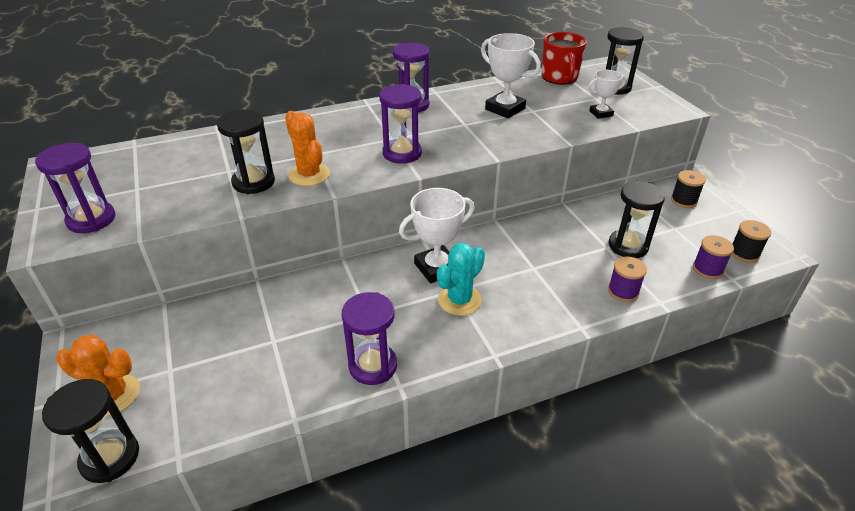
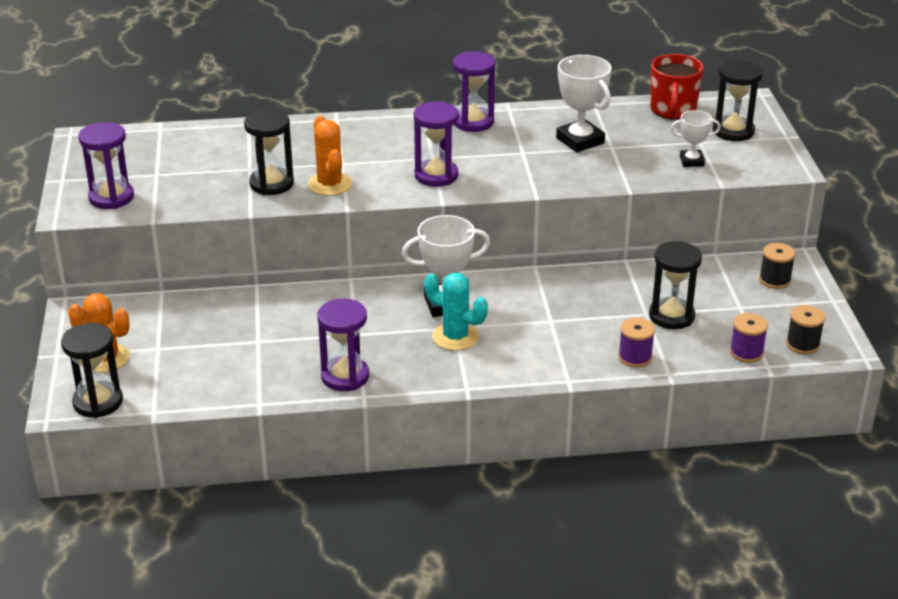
camera: 15 degrees right, 5 degrees down
turquoise cactus [437,243,485,316] -> turquoise cactus turned 60 degrees clockwise [424,273,488,351]

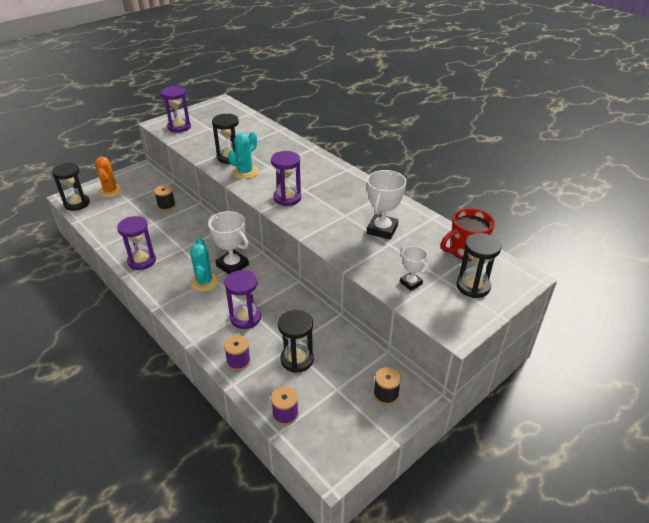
camera: 55 degrees right, 5 degrees up
orange cactus [308,116,352,196] -> turquoise cactus [228,132,259,179]
purple hourglass [453,51,495,132] -> purple hourglass moved to [224,270,261,329]
black spool [786,305,825,354] -> black spool moved to [154,185,176,211]

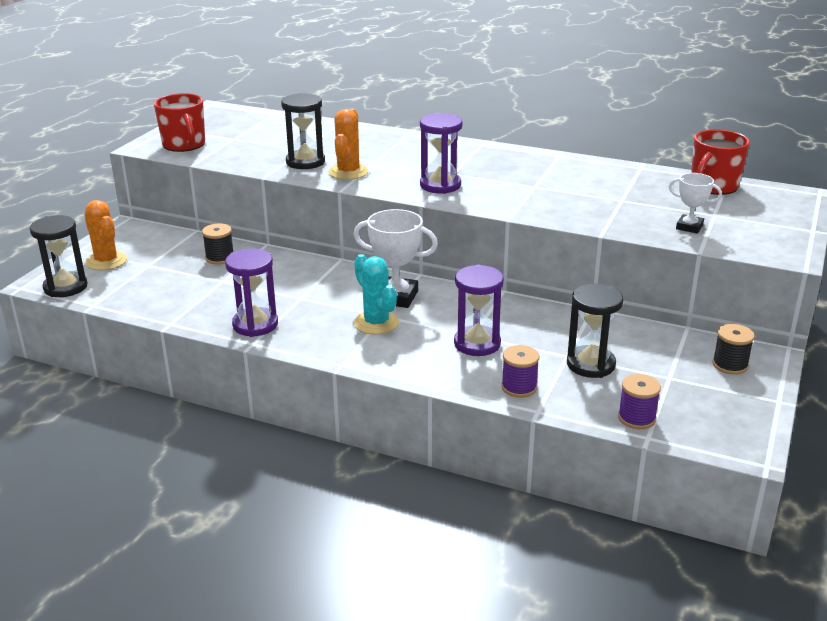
camera: 25 degrees left, 10 degrees down
purple hourglass [161,86,191,133] -> red mug [154,93,205,152]
turquoise cactus [228,132,259,179] -> orange cactus [328,109,369,180]
white trophy [367,170,406,240] -> none
black hourglass [456,233,501,298] -> none

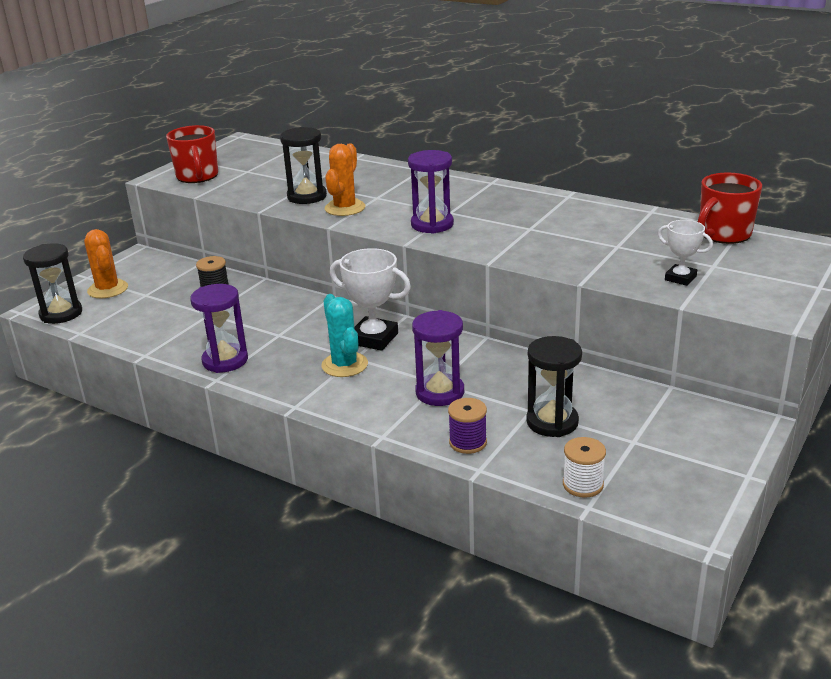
camera: 10 degrees right, 0 degrees up
purple spool [618,374,661,429] -> white spool [563,437,606,498]
black spool [712,324,755,375] -> none

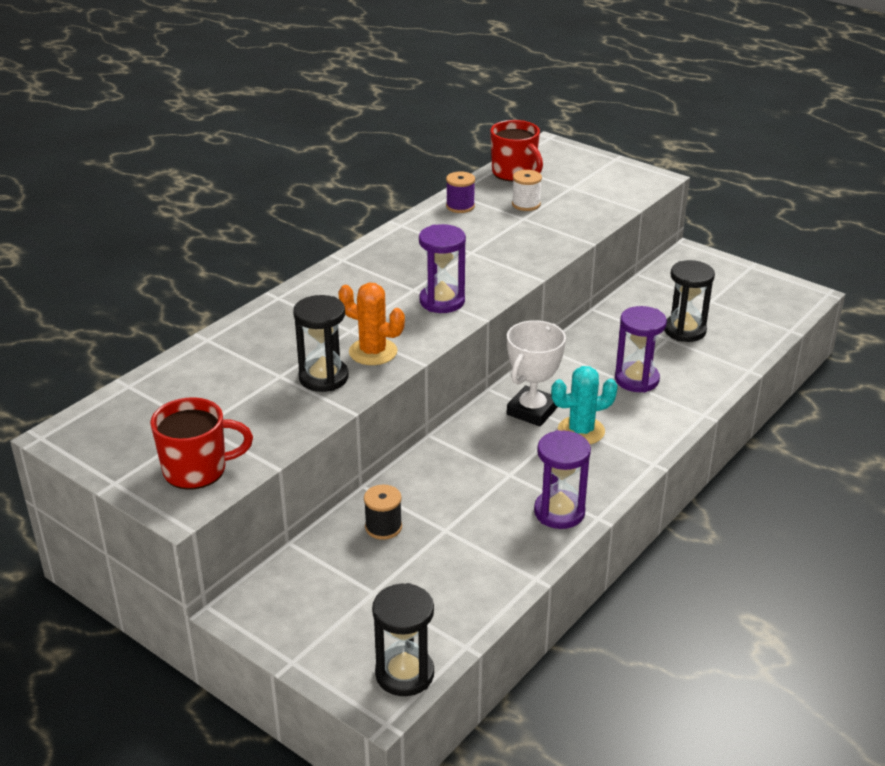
camera: 85 degrees left, 5 degrees up
orange cactus [84,229,128,298] -> none
purple spool [448,398,487,454] -> purple spool moved to [446,171,475,213]
white spool [563,437,606,498] -> white spool moved to [512,170,542,211]
white trophy [658,220,713,286] -> none

